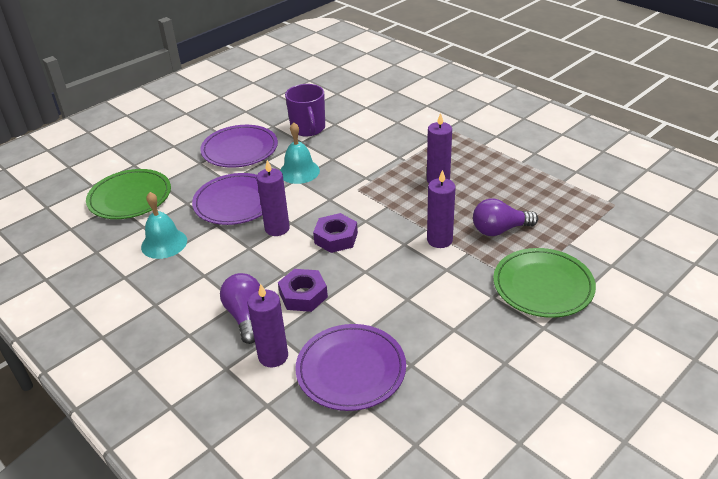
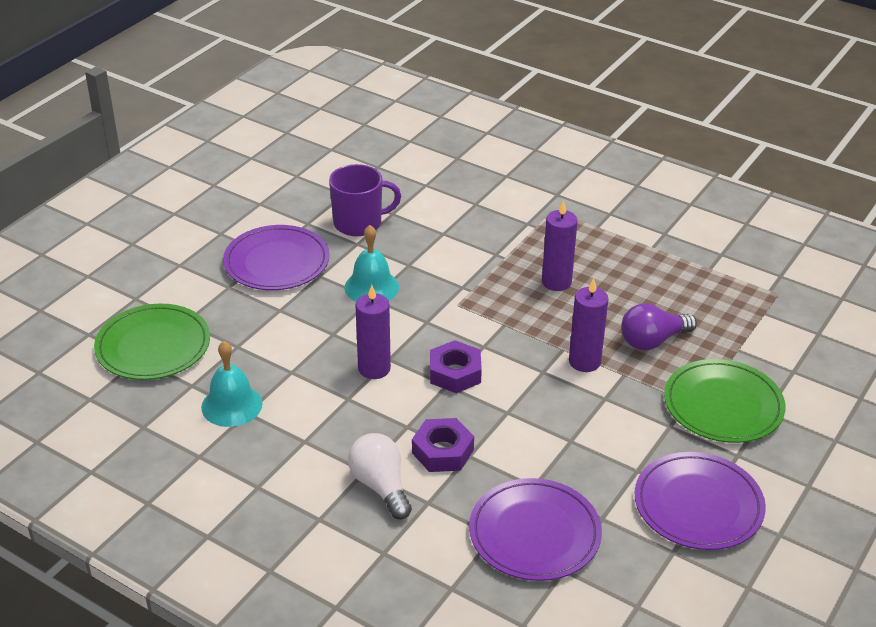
camera: 15 degrees left, 0 degrees up
purple plate [192,173,262,225] -> purple plate moved to [635,452,766,550]
purple light bulb [220,273,260,344] -> white light bulb [348,433,412,520]
purple candle [248,283,288,368] -> none
purple mug [285,84,325,136] -> purple mug turned 75 degrees counterclockwise [329,164,401,236]

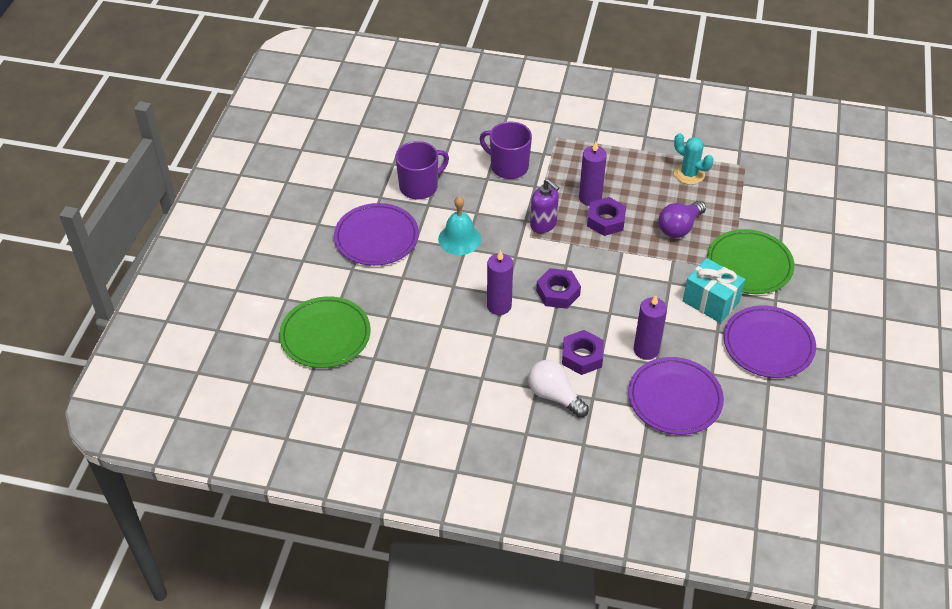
camera: 20 degrees left, 10 degrees up
turquoise bell [201,341,263,427] -> none
purple candle [569,278,608,372] -> purple candle moved to [634,295,667,360]
none -> purple mug [479,122,532,179]
none -> purple soap dispenser [530,179,560,233]
none -> purple nut [587,197,626,236]
none -> turquoise cactus [674,133,714,185]
none -> turquoise gift [683,258,745,323]

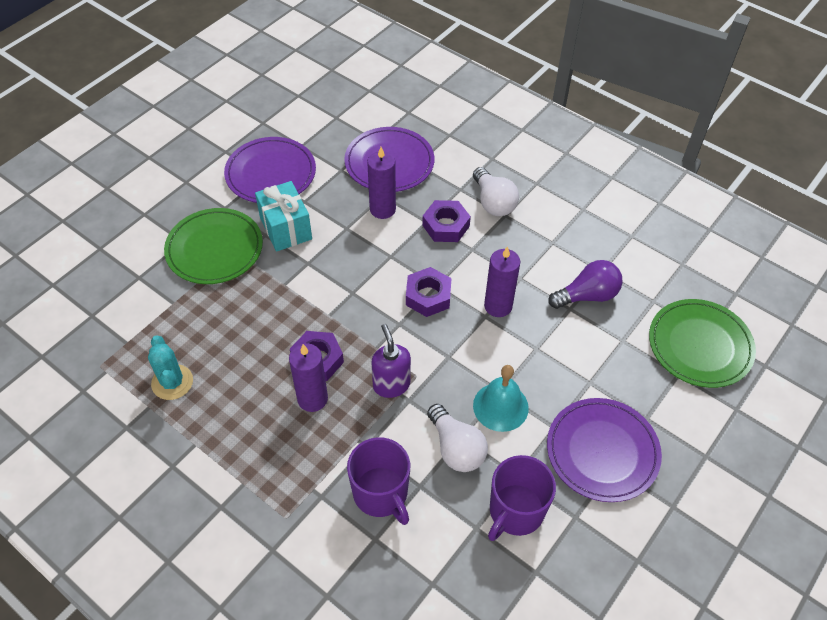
camera: 155 degrees left, 5 degrees up
purple mug [396,141,449,199] -> purple mug turned 45 degrees counterclockwise [488,455,556,541]
purple light bulb [659,201,706,238] -> purple light bulb moved to [548,260,622,309]
none -> white light bulb [427,404,488,472]

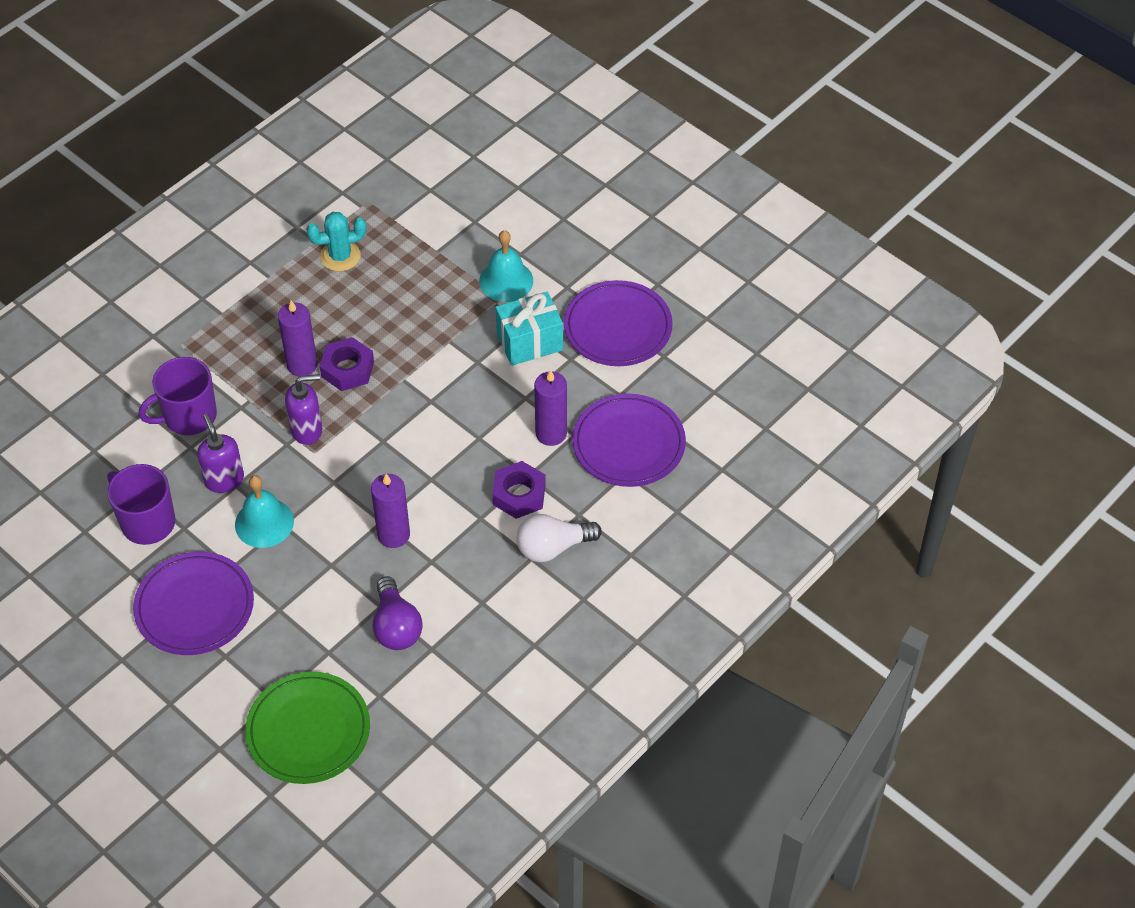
camera: 95 degrees right, 0 degrees up
green plate [164,208,263,284] -> turquoise bell [479,230,533,302]
purple nut [406,267,451,317] -> none
white light bulb [427,404,488,472] -> purple soap dispenser [197,413,244,493]

